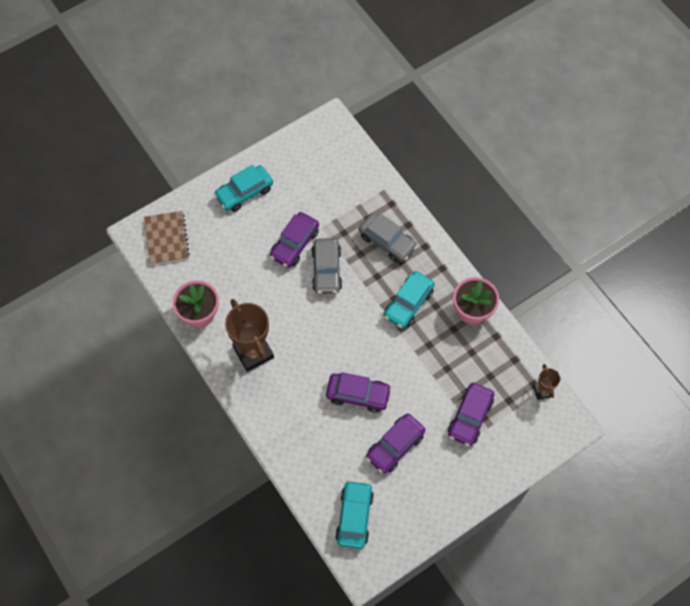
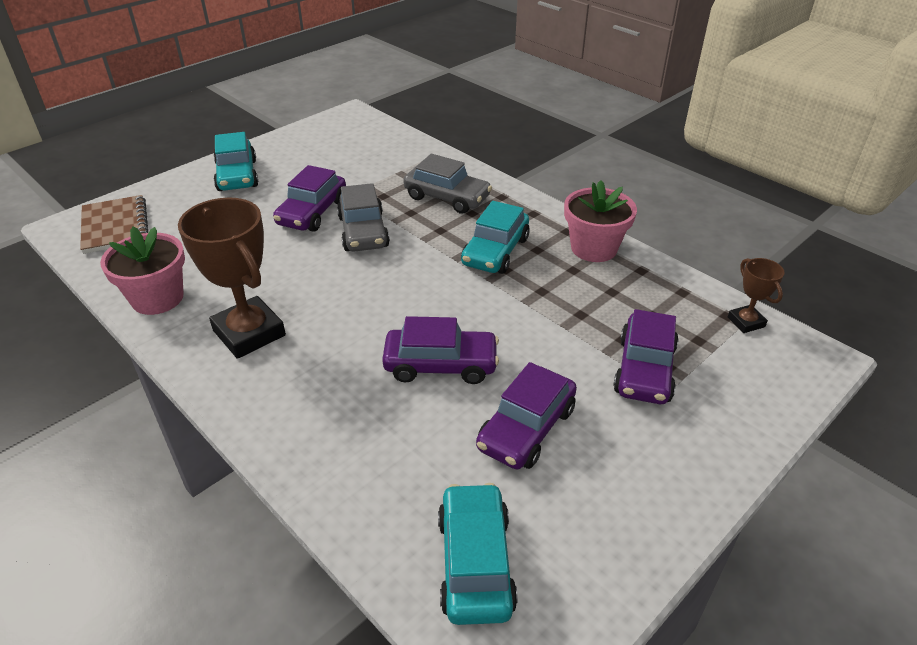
camera: 10 degrees left, 25 degrees down
turquoise car [214,165,273,212] -> turquoise car turned 60 degrees counterclockwise [214,132,258,191]

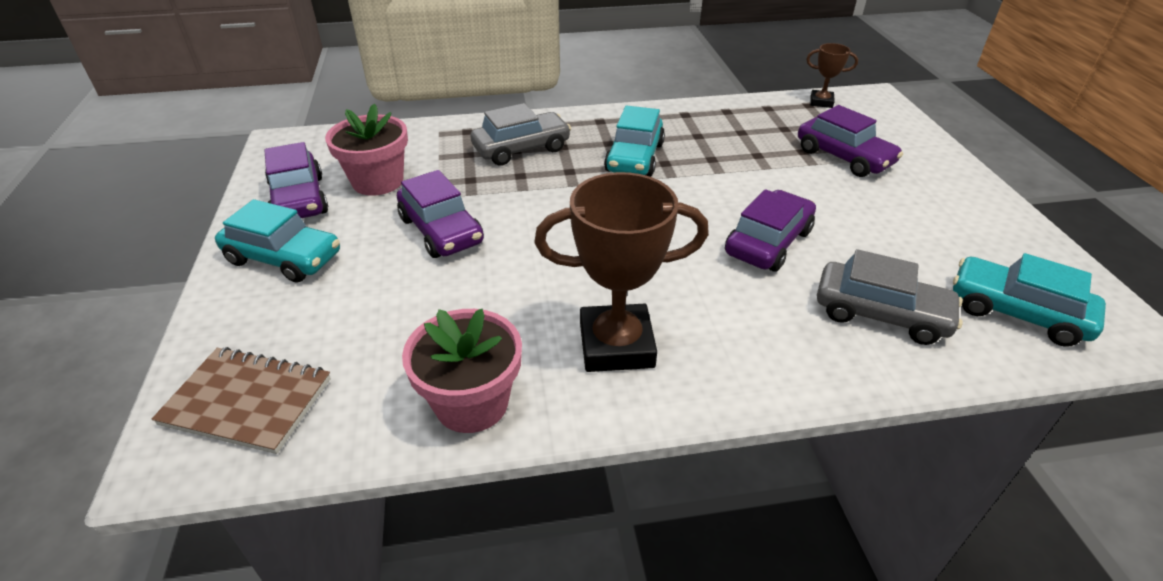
camera: 55 degrees left, 0 degrees up
grey car [337,183,390,252] -> grey car moved to [817,249,963,345]
turquoise car [461,201,530,274] -> turquoise car turned 45 degrees clockwise [604,106,665,177]
purple car [476,362,577,469] -> purple car moved to [264,142,328,218]
pink flower pot [564,180,637,262] -> pink flower pot moved to [325,104,408,196]

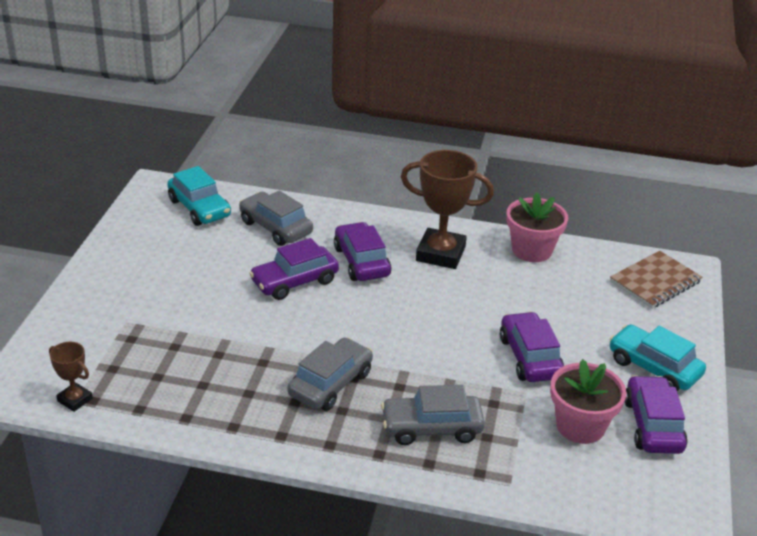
camera: 160 degrees left, 5 degrees down
brown notebook [152,347,331,454] -> brown notebook turned 75 degrees counterclockwise [610,251,702,309]
turquoise car [604,106,665,177] -> grey car [288,338,373,411]
purple car [798,105,903,177] -> purple car moved to [334,222,391,281]

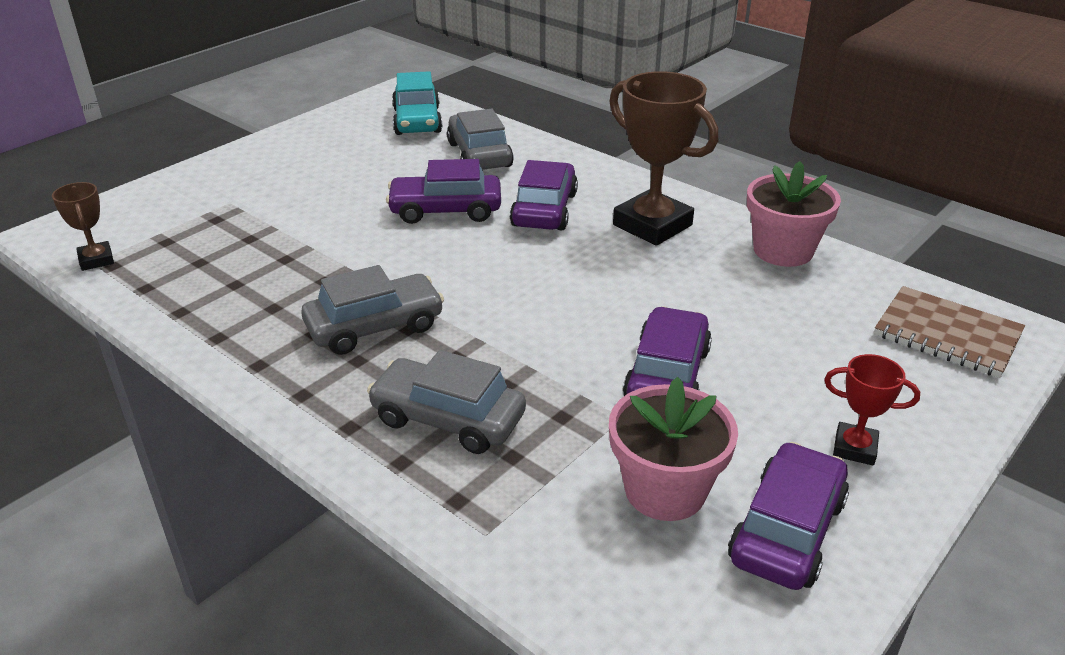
camera: 30 degrees right, 0 degrees up
turquoise car [609,324,706,391] -> red trophy [824,354,920,466]
brown notebook [610,251,702,309] -> brown notebook turned 45 degrees clockwise [874,286,1025,378]

